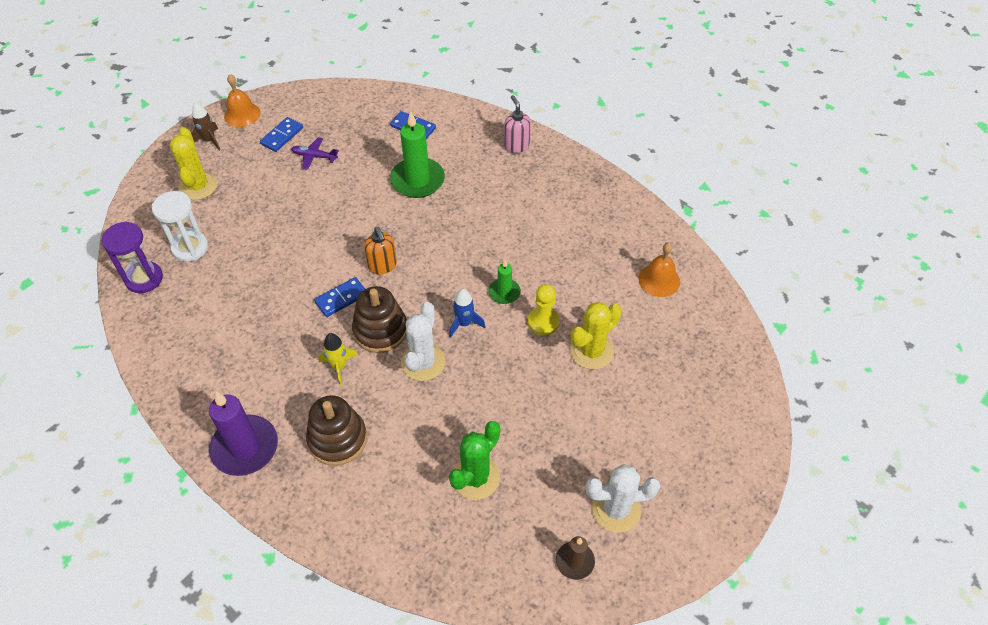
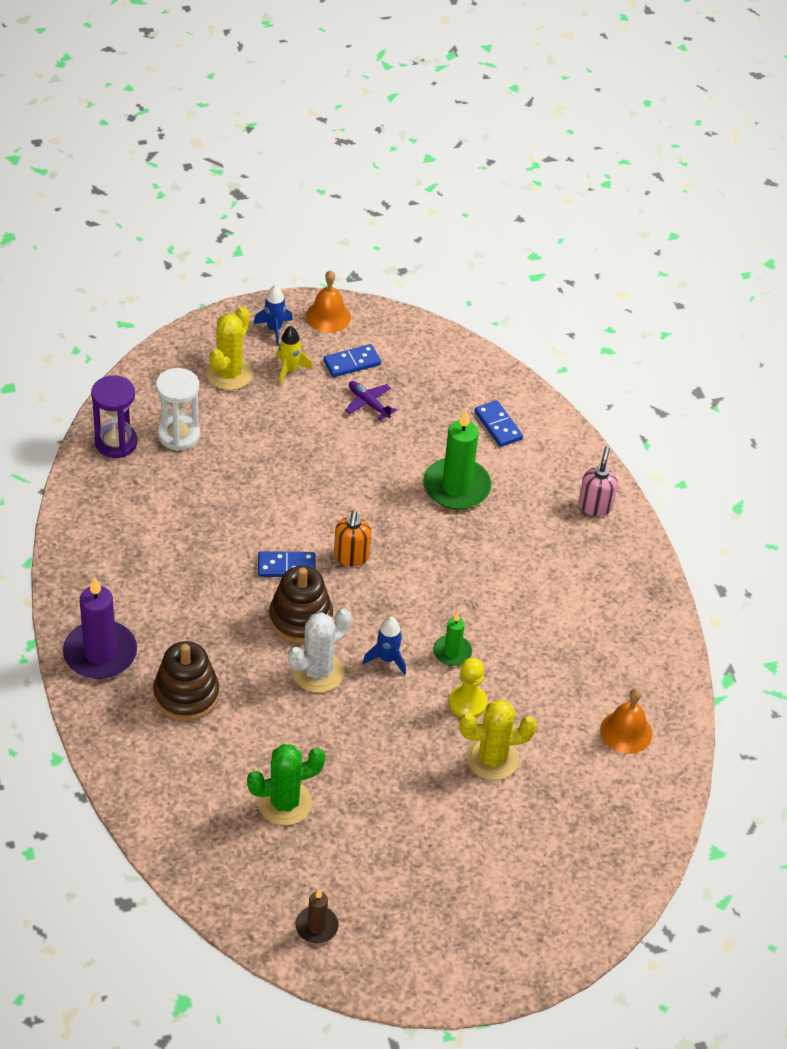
camera: 30 degrees right, 5 degrees down
brown rocket [191,103,220,151] -> blue rocket [253,285,293,345]
yellow rocket [319,333,358,386] -> yellow rocket moved to [276,326,312,385]
white cactus [586,464,660,533] -> none

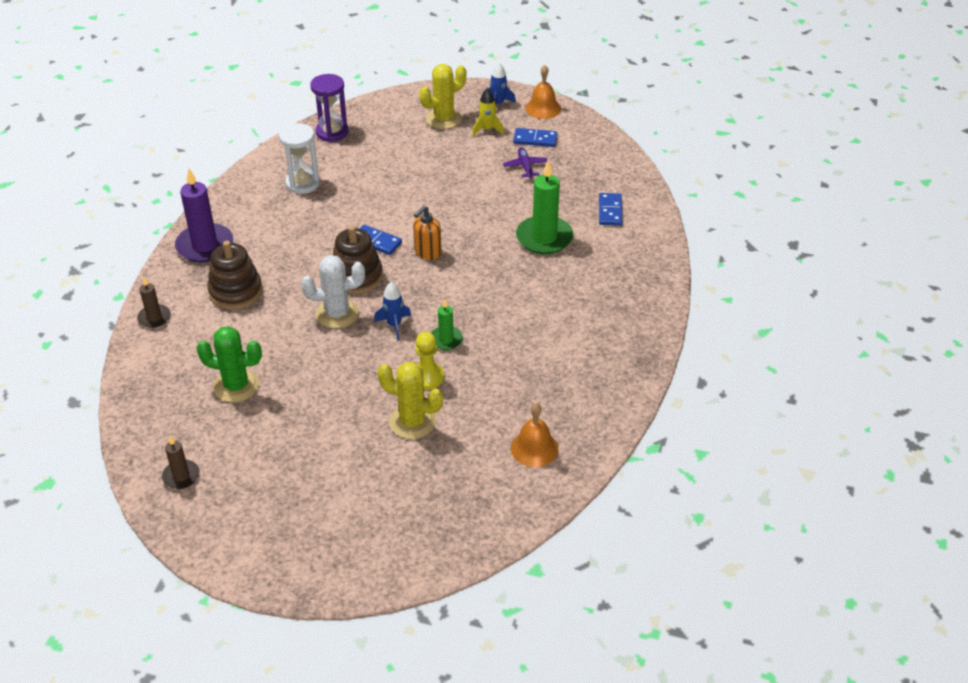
camera: 35 degrees right, 5 degrees down
white hourglass [156,368,200,451] -> white hourglass moved to [279,123,320,194]
pink soap dispenser [579,446,618,516] -> none
none -> brown candle [137,277,171,328]

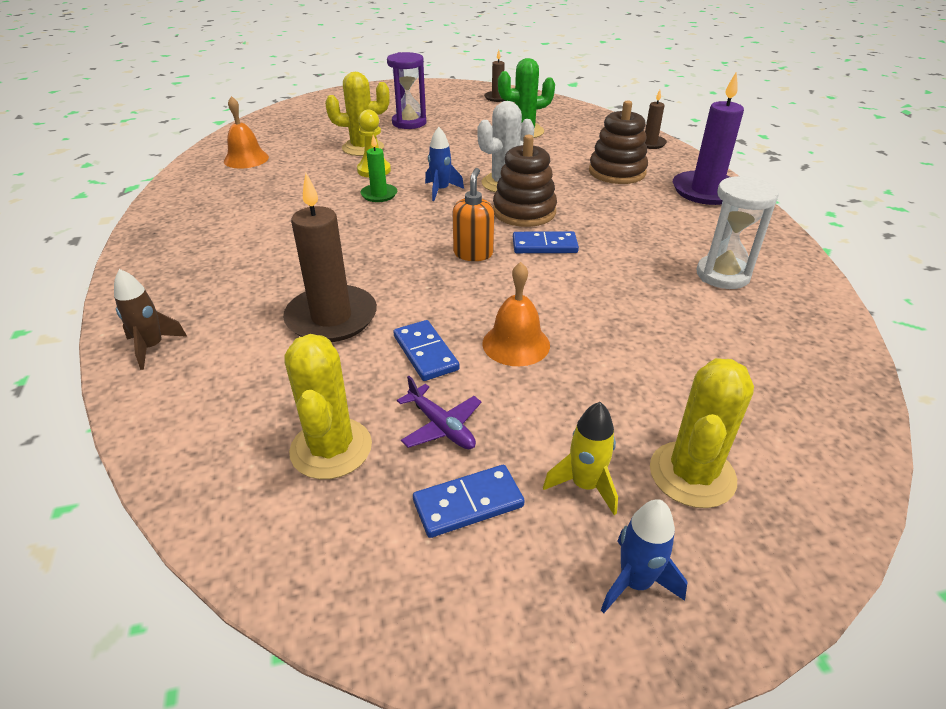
camera: 150 degrees right, 5 degrees down
purple hourglass [310,74,348,142] -> purple hourglass moved to [387,52,426,129]
green candle [516,161,573,254] -> brown candle [283,173,377,342]
orange bell [525,65,561,119] -> orange bell moved to [482,262,550,366]
blue domino [599,193,622,226] -> blue domino moved to [393,320,460,381]
none -> brown rocket [114,269,187,370]
none -> yellow cactus [284,334,372,479]

